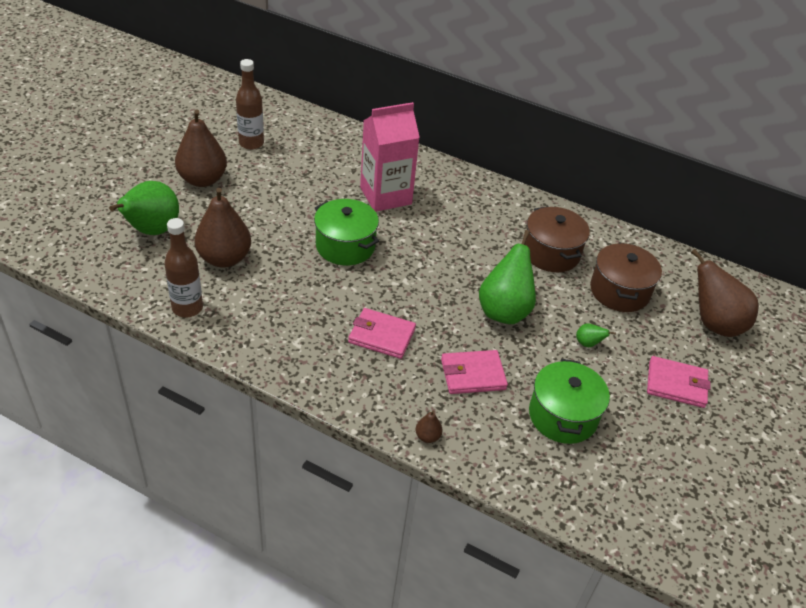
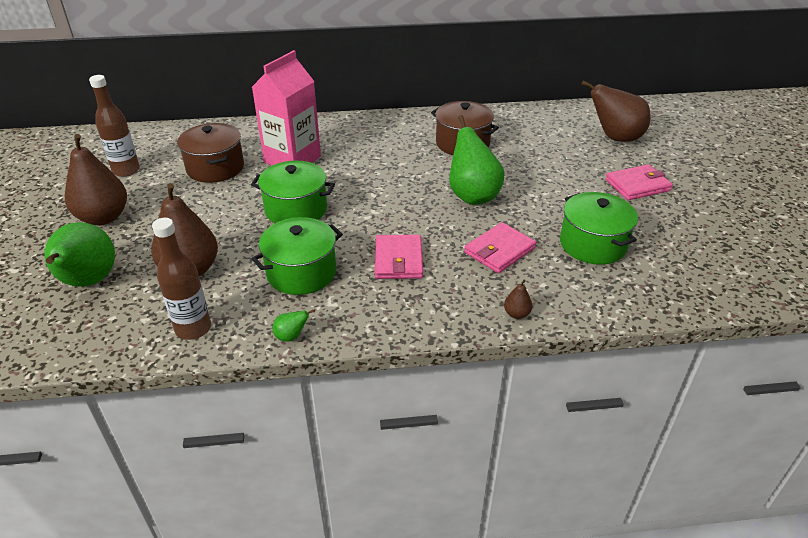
camera: 30 degrees left, 5 degrees down
pink wallet [348,308,416,359] -> pink wallet turned 75 degrees counterclockwise [375,235,423,279]
green pear [576,323,616,347] -> green pear moved to [273,310,315,342]
brown pot [590,242,662,312] -> brown pot moved to [177,123,244,183]
none -> green pot [252,217,343,295]

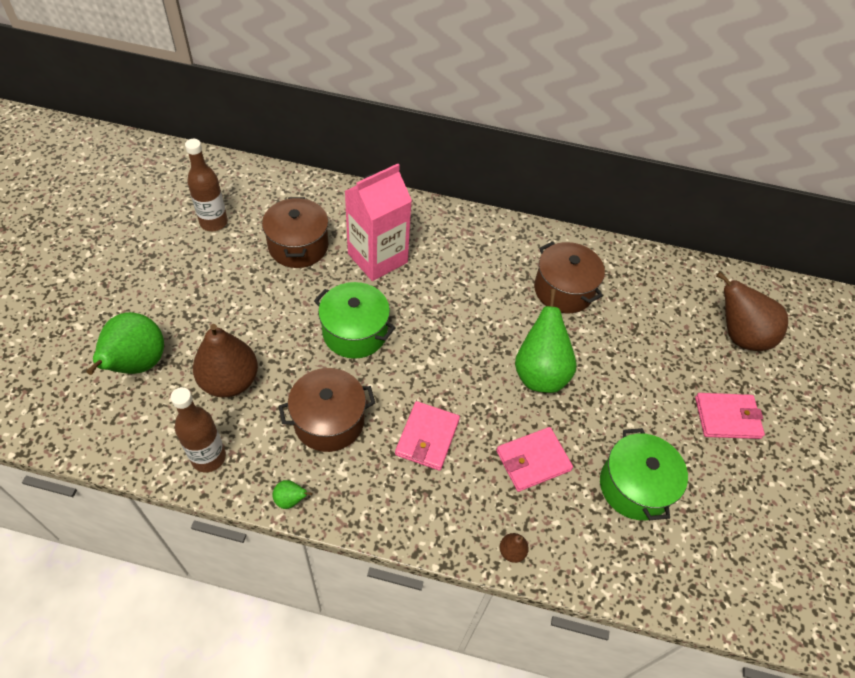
camera: 15 degrees right, 15 degrees up
brown pear [65,134,127,225] -> none
green pot [252,217,343,295] -> brown pot [279,368,375,452]

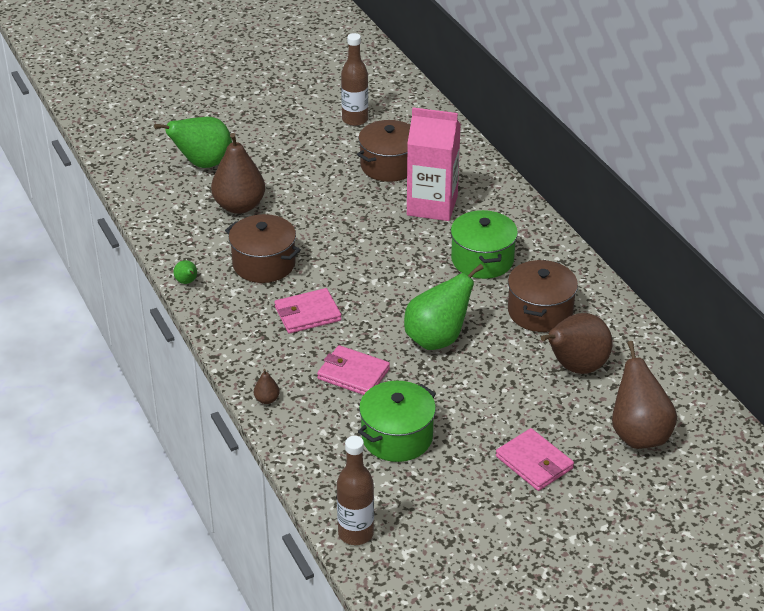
camera: 55 degrees right, 15 degrees down
brown bottle [170,387,226,472] -> brown bottle moved to [337,436,374,545]
green pot [314,282,396,359] -> green pot moved to [451,210,518,279]
none -> brown pear [541,313,613,374]

